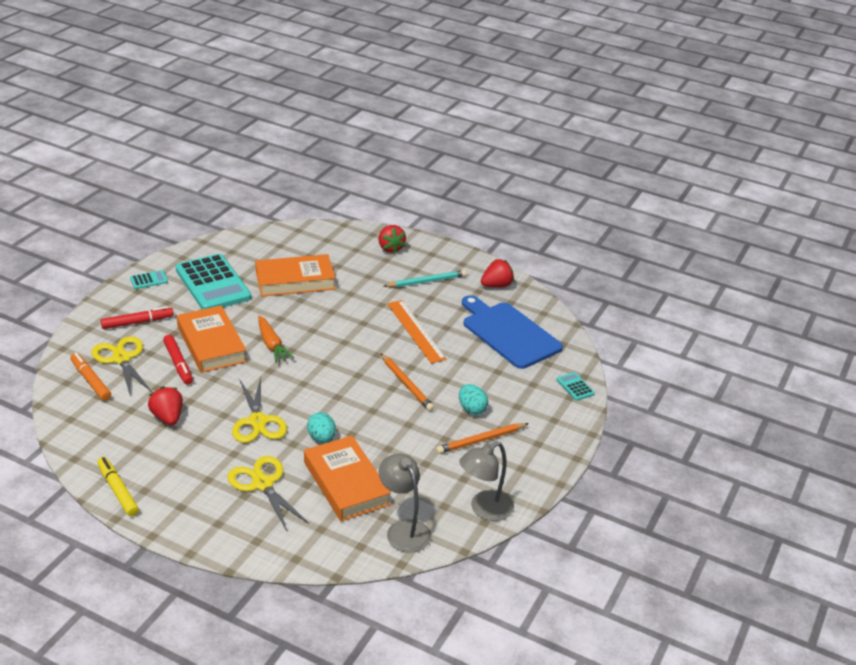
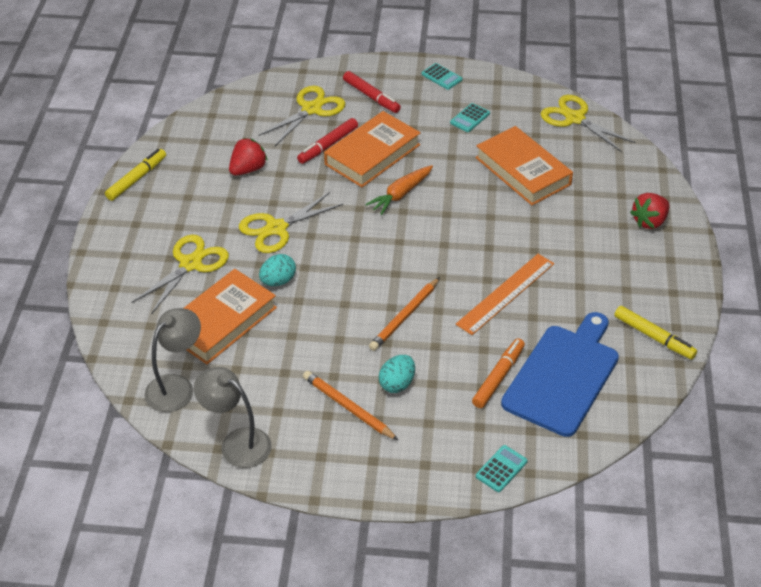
camera: 70 degrees right, 10 degrees up
orange marker [70,353,111,401] -> orange marker moved to [472,338,525,408]
turquoise calculator [176,254,251,309] -> turquoise calculator [450,103,490,132], size x0.41
turquoise pencil [384,270,467,287] -> none
red strawberry [481,259,514,288] -> yellow marker [614,306,697,359]
none -> yellow scissors [541,95,635,152]

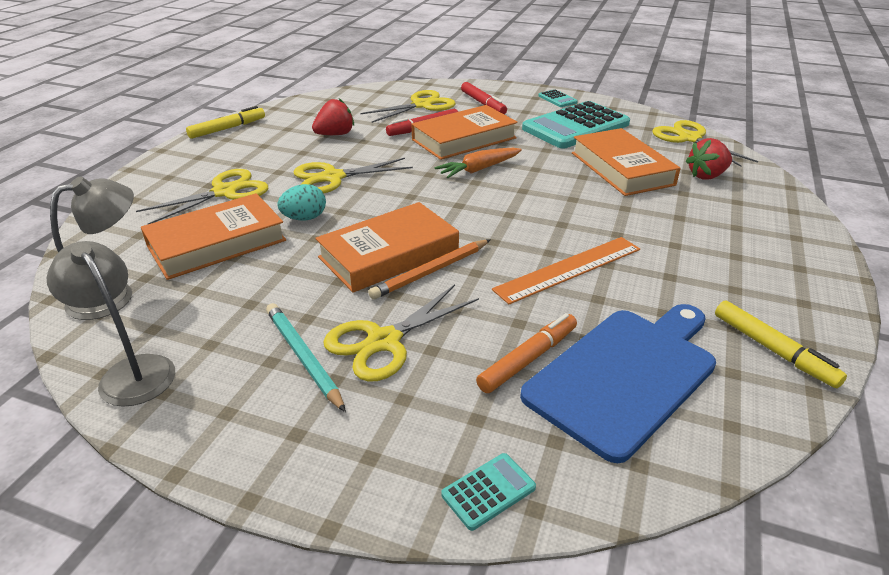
camera: 15 degrees right, 10 degrees down
orange pencil [303,371,398,440] -> turquoise pencil [266,303,346,412]
turquoise egg [379,355,415,393] -> yellow scissors [323,285,479,382]
turquoise calculator [450,103,490,132] -> turquoise calculator [522,101,630,149], size x2.44
red strawberry [630,193,670,229] -> red strawberry moved to [686,138,732,180]
none -> orange book [315,202,459,293]

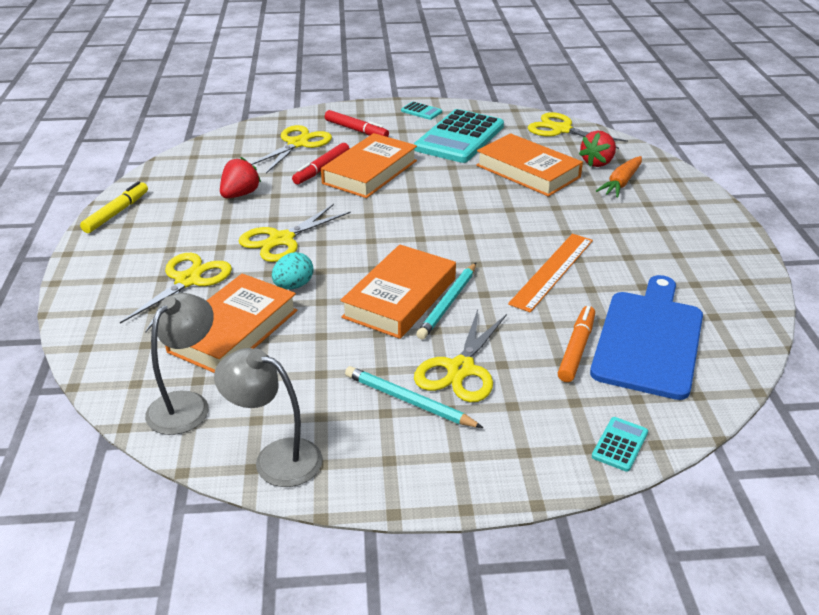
camera: 25 degrees left, 0 degrees up
orange pencil [368,239,491,299] -> turquoise pencil [416,263,476,339]
orange carrot [435,148,522,178] -> orange carrot moved to [596,156,642,198]
yellow marker [715,300,847,388] -> none

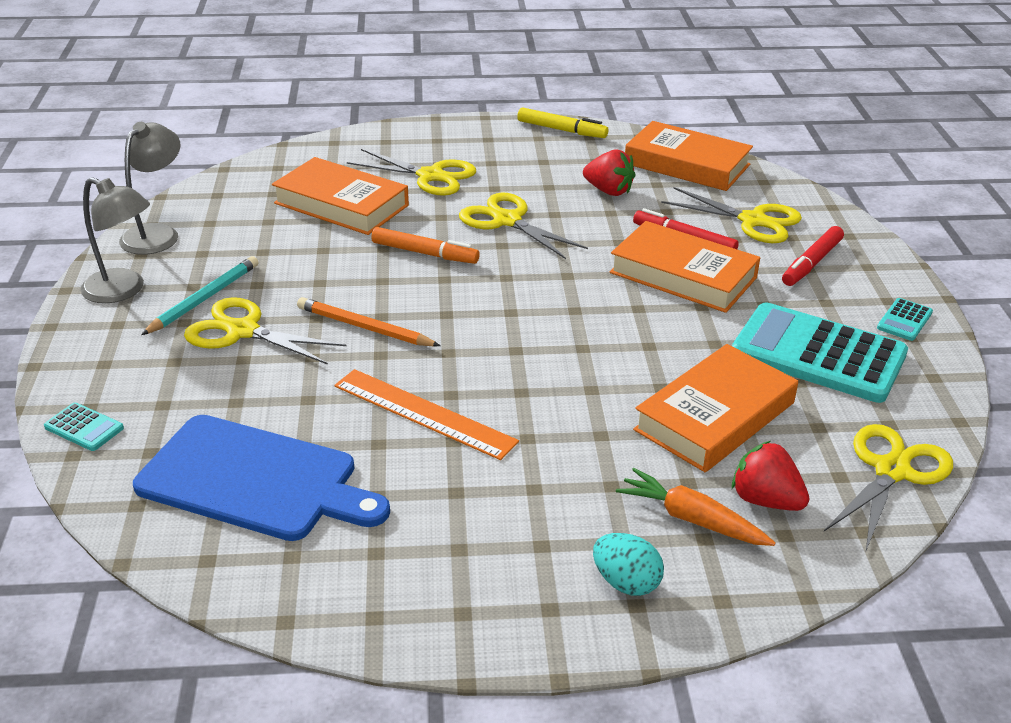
camera: 90 degrees right, 0 degrees up
grey lamp [145,293,214,435] -> grey lamp moved to [80,177,150,303]
turquoise egg [272,252,313,289] -> turquoise egg moved to [593,533,664,596]
orange book [340,244,456,339] -> orange book moved to [625,121,753,191]
turquoise pencil [416,263,476,339] -> orange pencil [297,297,441,347]
orange marker [558,306,595,382] -> orange marker moved to [371,227,480,264]

